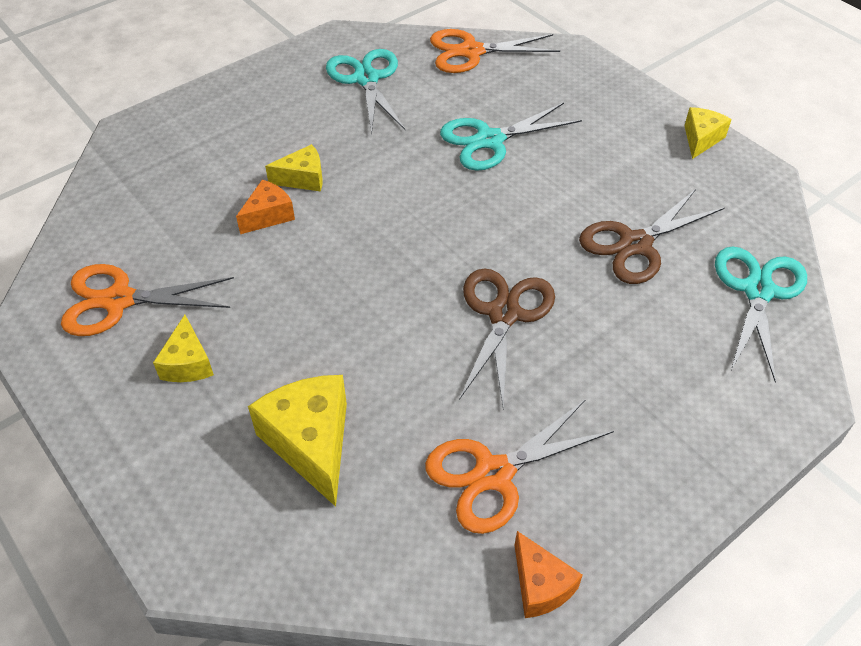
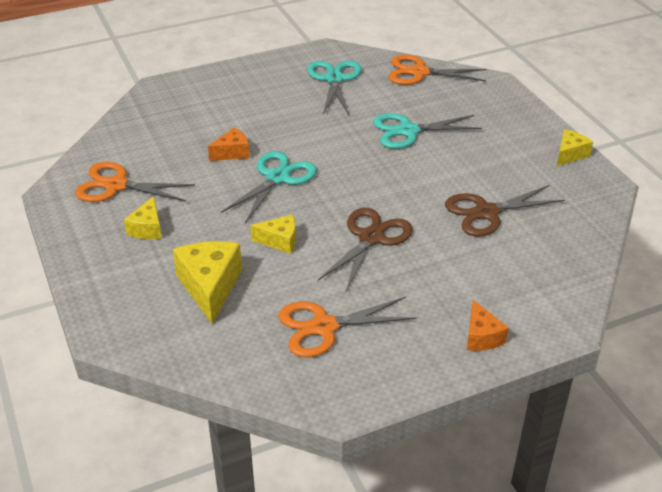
camera: 15 degrees right, 10 degrees down
yellow cheese [265,144,323,192] -> yellow cheese moved to [250,215,296,254]
orange cheese [515,531,583,618] -> orange cheese moved to [467,300,509,351]
turquoise scissors [715,247,807,382] -> turquoise scissors moved to [221,151,317,224]

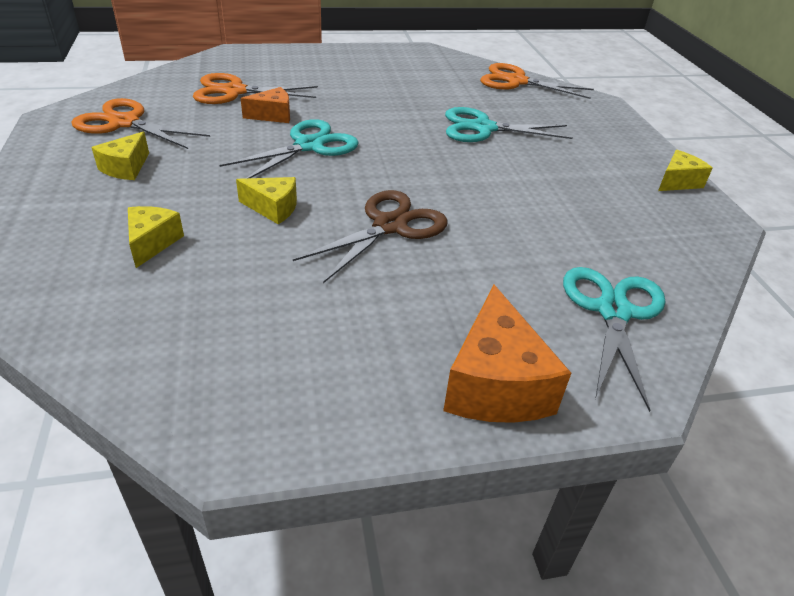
camera: 10 degrees right, 0 degrees up
yellow cheese [173,241,242,324] -> yellow cheese [128,206,184,268], size x0.58
orange scissors [278,297,417,357] -> orange scissors moved to [193,73,318,104]
turquoise scissors [308,61,362,115] -> turquoise scissors moved to [563,267,665,412]
brown scissors [445,185,565,236] -> none
orange cheese [467,300,509,351] -> orange cheese [443,285,571,423], size x1.71

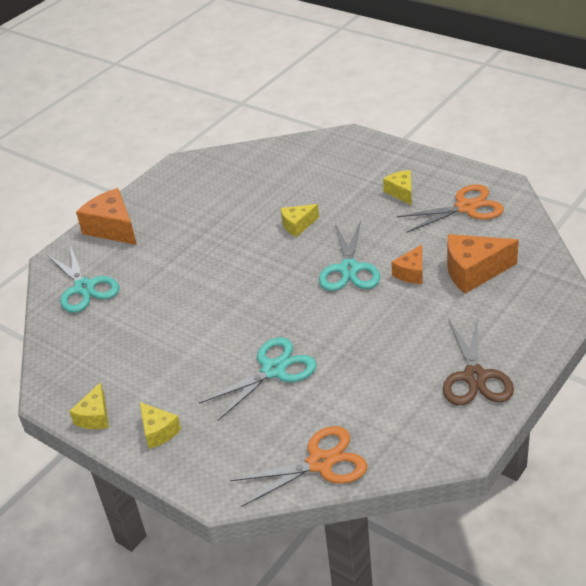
camera: 145 degrees right, 0 degrees up
yellow cheese [128,206,184,268] -> yellow cheese moved to [140,402,181,449]
orange scissors [193,73,318,104] -> orange cheese [447,234,519,294]
brown scissors [293,190,447,283] -> brown scissors moved to [443,316,514,405]

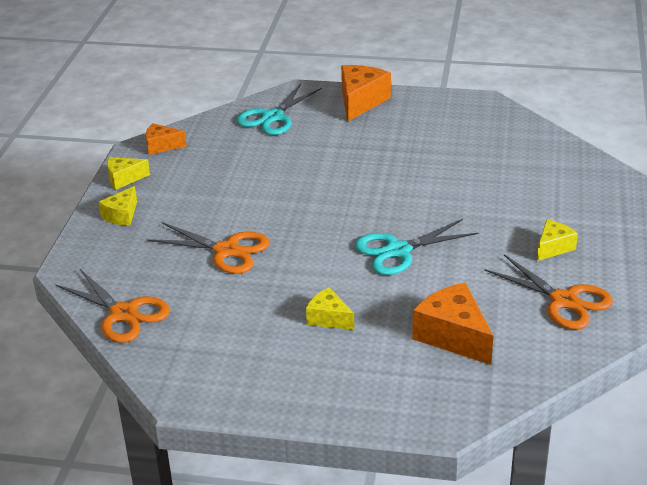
camera: 60 degrees right, 5 degrees down
turquoise scissors [199,337,317,421] -> orange scissors [147,222,270,274]
yellow cheese [281,204,319,237] -> yellow cheese moved to [306,287,354,330]
orange cheese [392,244,423,284] -> orange cheese moved to [146,123,187,155]
brown scissors [443,316,514,405] -> none

